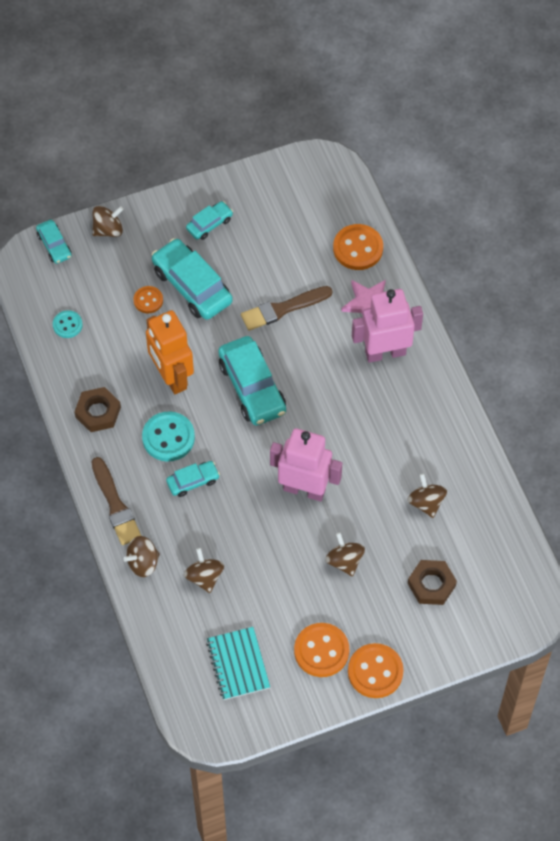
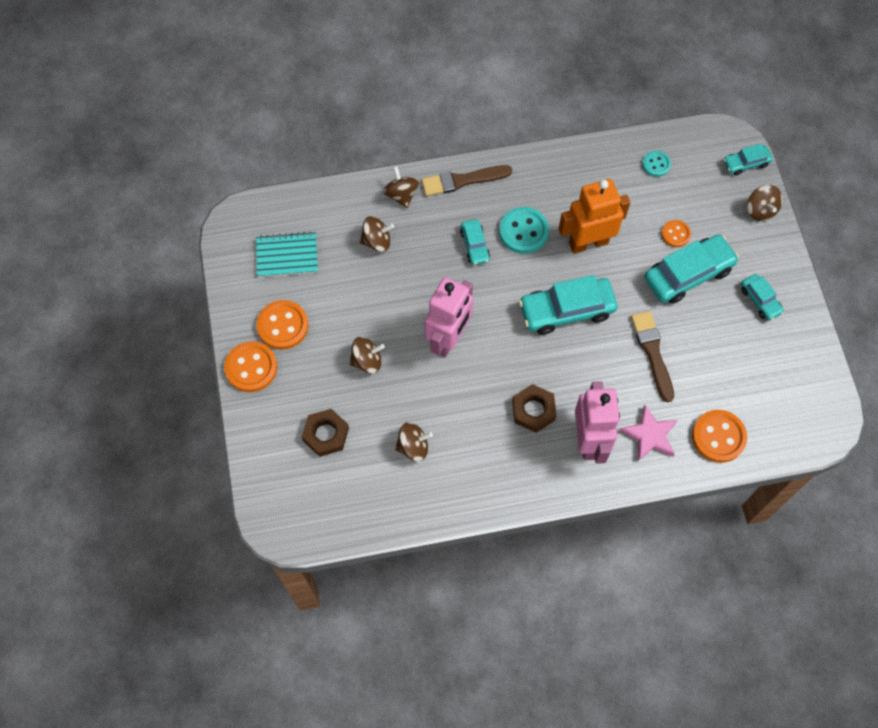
camera: 100 degrees right, 5 degrees up
brown nut [74,387,121,432] -> brown nut moved to [512,384,556,433]

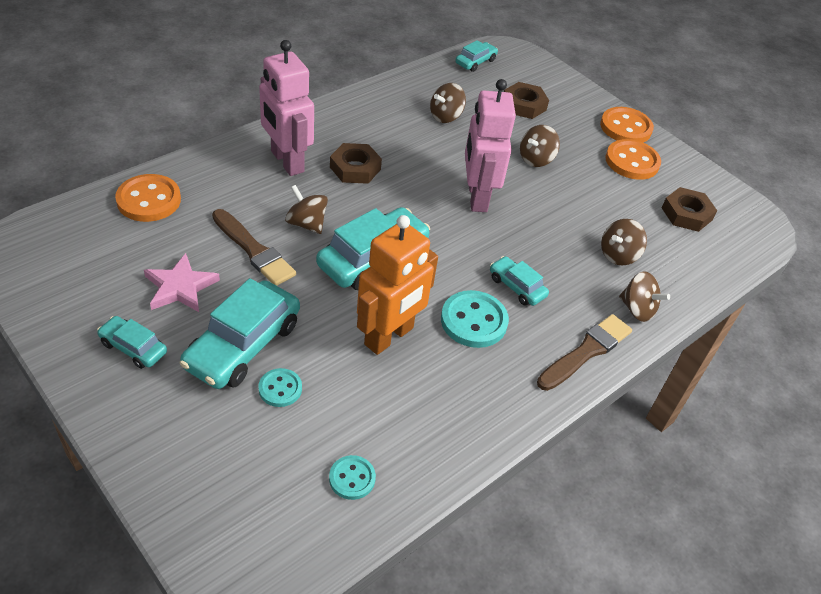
camera: 145 degrees right, 20 degrees down
turquoise notebook [256,231,318,277] -> brown nut [662,187,717,232]
pink star [620,405,678,461] -> pink star moved to [144,253,220,312]
orange button [662,220,691,247] -> turquoise button [258,368,302,407]
turquoise car [723,144,773,176] -> turquoise car moved to [455,40,498,72]
brown spinning top [747,185,783,221] -> brown spinning top moved to [285,185,328,234]

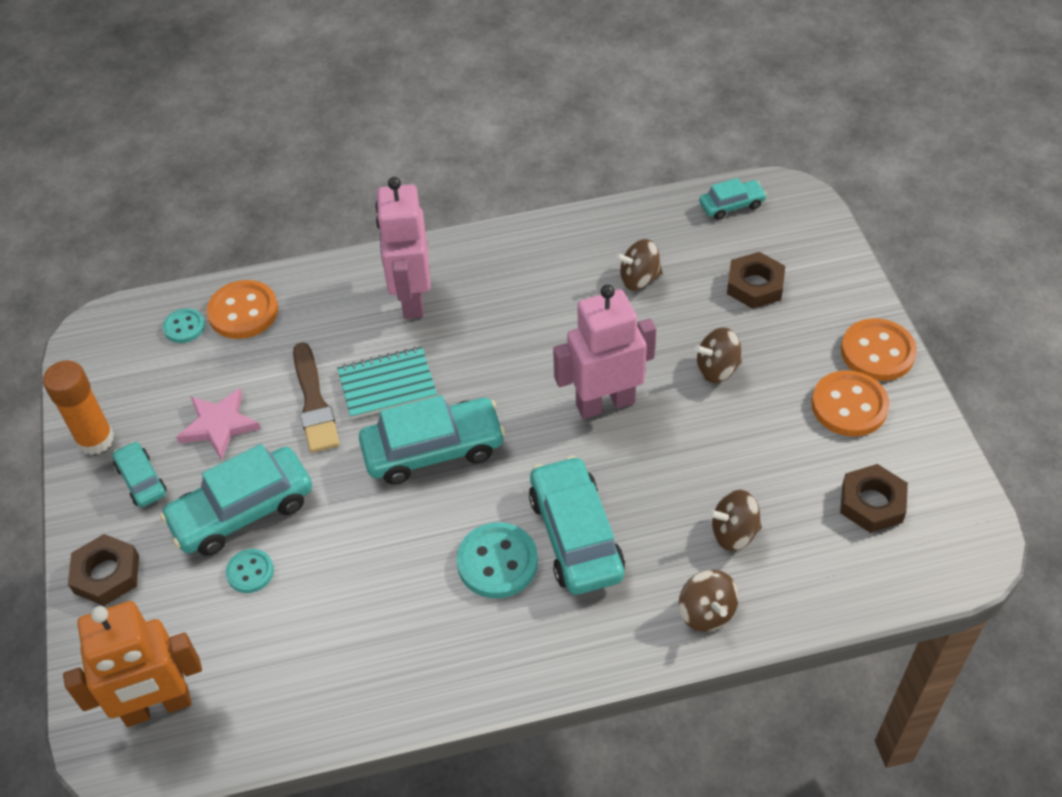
camera: 35 degrees right, 5 degrees up
brown spinning top [285,185,328,234] -> turquoise notebook [337,347,437,419]
turquoise button [329,455,376,500] -> turquoise button moved to [163,308,205,343]
brown nut [330,143,382,184] -> brown nut moved to [68,534,139,606]
orange robot [357,215,438,355] -> orange robot moved to [63,601,202,727]
pink robot [465,79,516,212] -> pink robot turned 45 degrees clockwise [553,285,656,419]
turquoise car [490,256,549,306] -> turquoise car [529,456,625,595], size x1.88
brown brush [537,314,632,391] -> none
none -> orange glue stick [43,361,114,455]

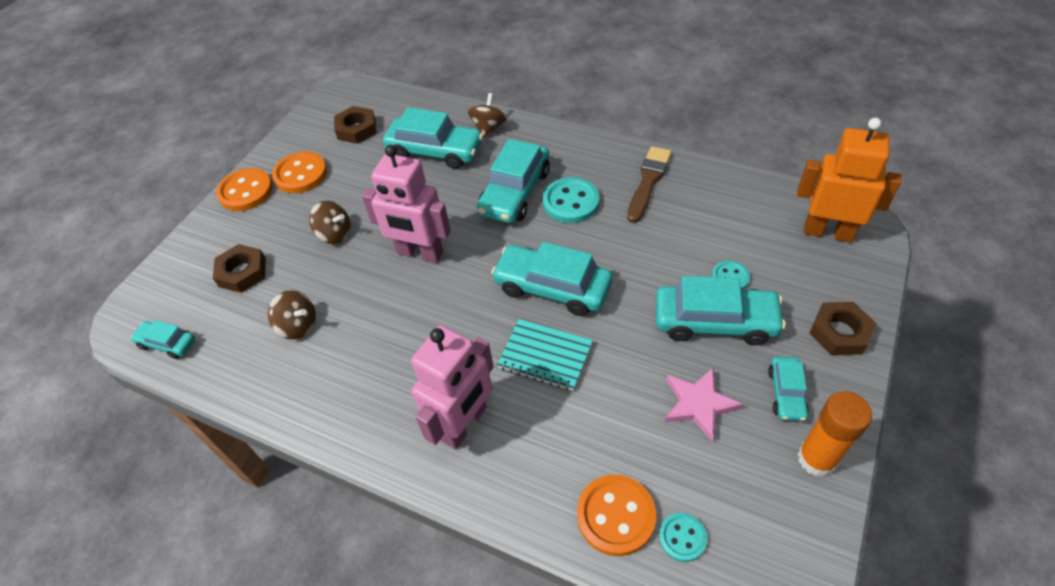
camera: 140 degrees left, 0 degrees up
brown brush [293,342,340,453] -> brown brush moved to [627,146,672,223]
brown spinning top [709,490,762,551] -> turquoise car [383,107,483,169]

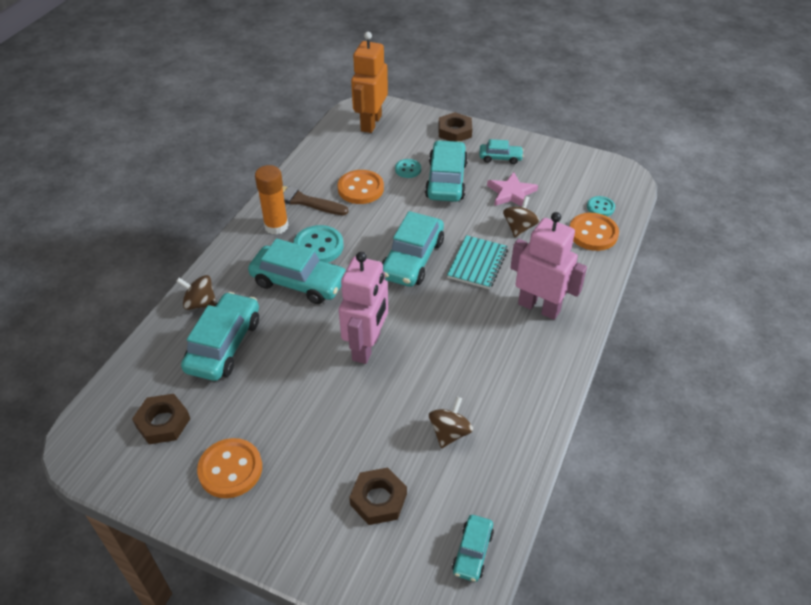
camera: 95 degrees left, 5 degrees down
orange button [216,168,273,211] -> orange button moved to [338,170,384,204]
brown spinning top [309,201,350,244] -> brown spinning top moved to [503,196,539,237]
orange glue stick [797,391,872,477] -> orange glue stick moved to [255,165,289,235]

